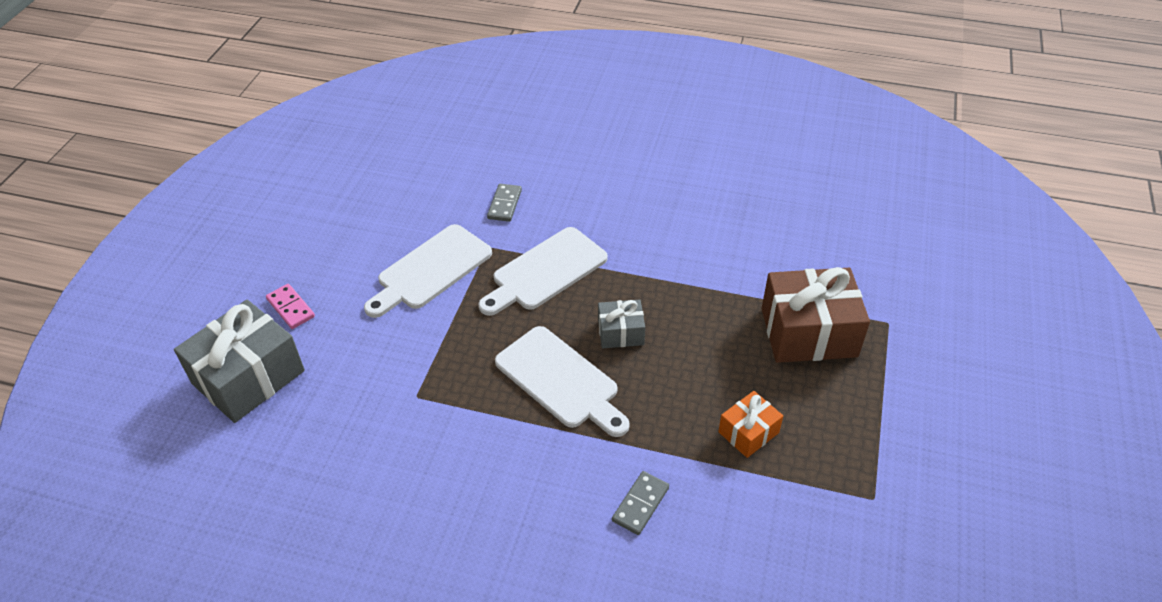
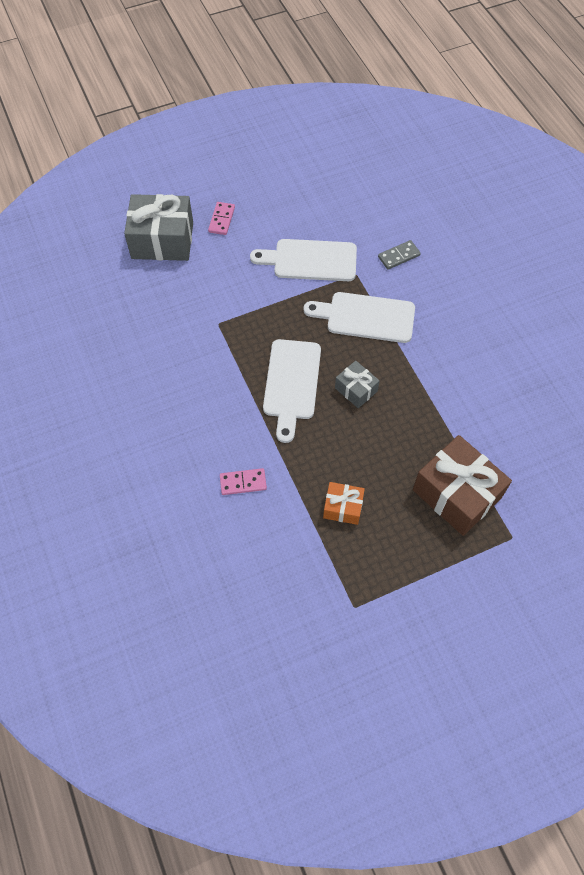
camera: 50 degrees right, 15 degrees up
grey domino [612,471,669,535] -> pink domino [220,468,267,495]

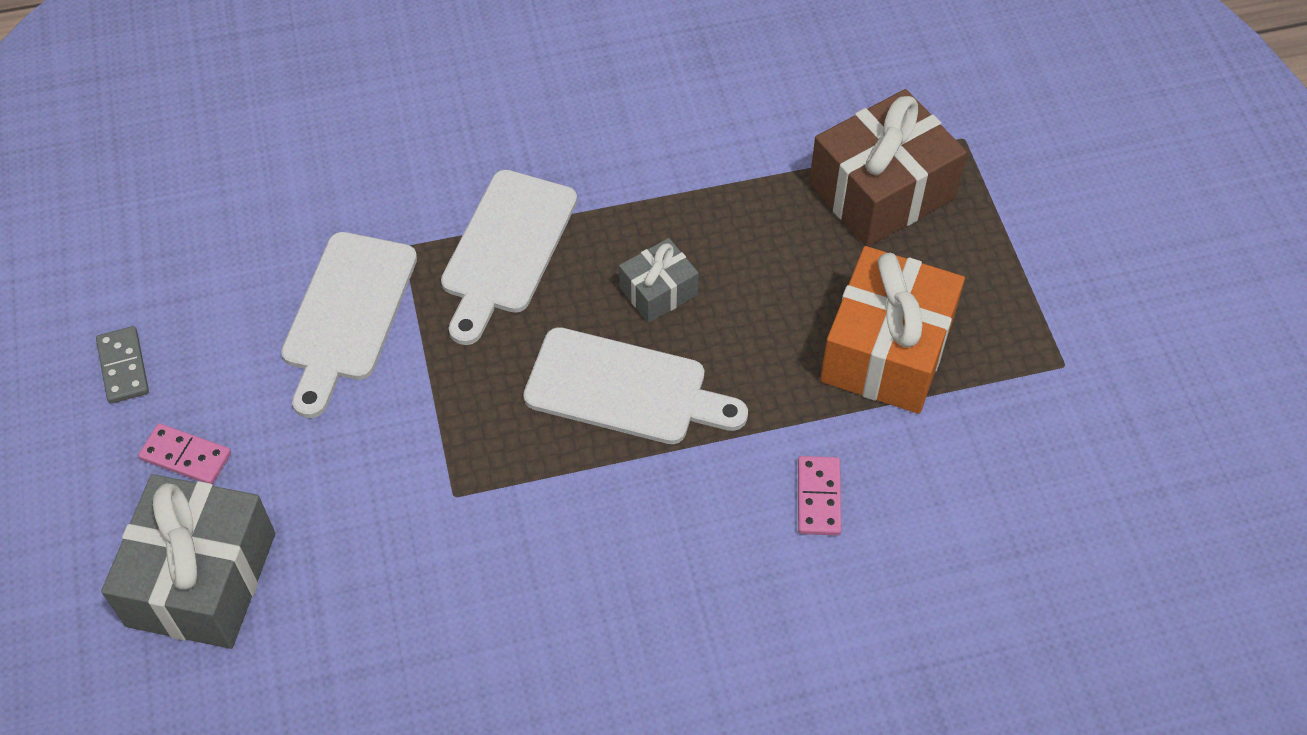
camera: 80 degrees left, 5 degrees down
orange gift [323,482,365,525] -> orange gift [820,246,965,414], size x1.94
grey domino [378,240,421,270] -> grey domino moved to [96,326,149,404]

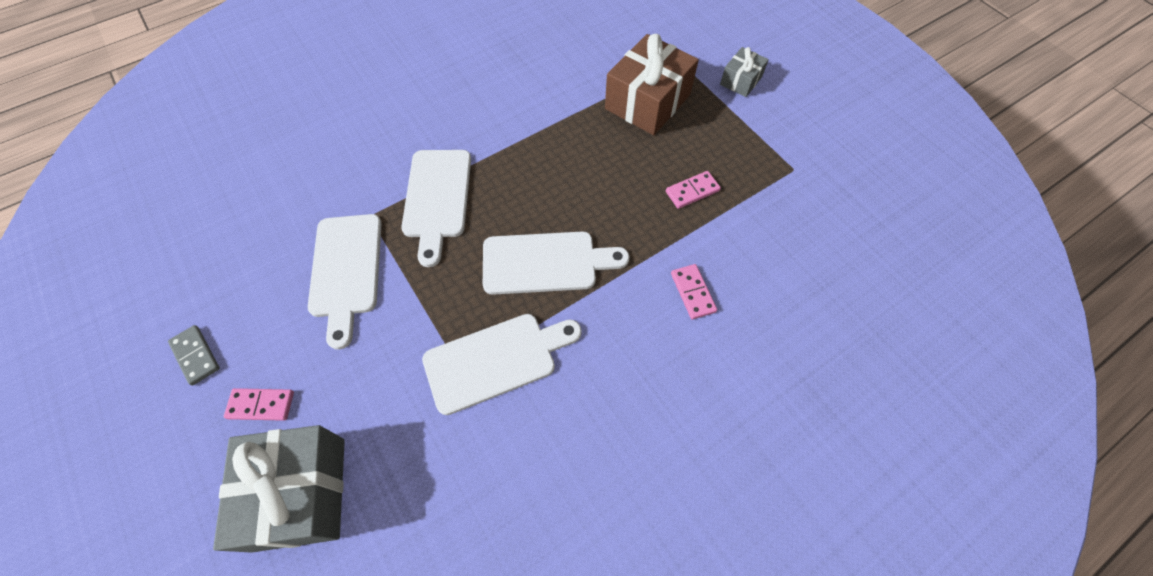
camera: 20 degrees left, 5 degrees up
grey gift [619,238,699,323] -> grey gift moved to [720,47,769,97]
orange gift [820,246,965,414] -> pink domino [666,171,721,209]
none -> white cutting board [422,314,582,415]

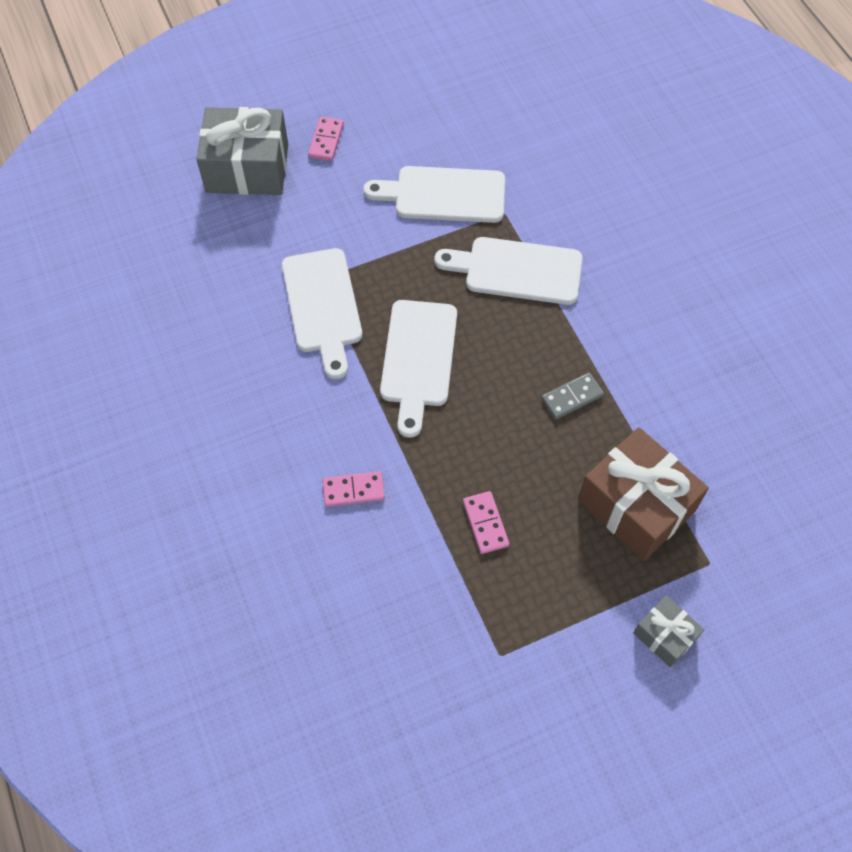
camera: 100 degrees right, 0 degrees up
grey domino [168,325,220,385] -> grey domino moved to [541,373,604,419]

